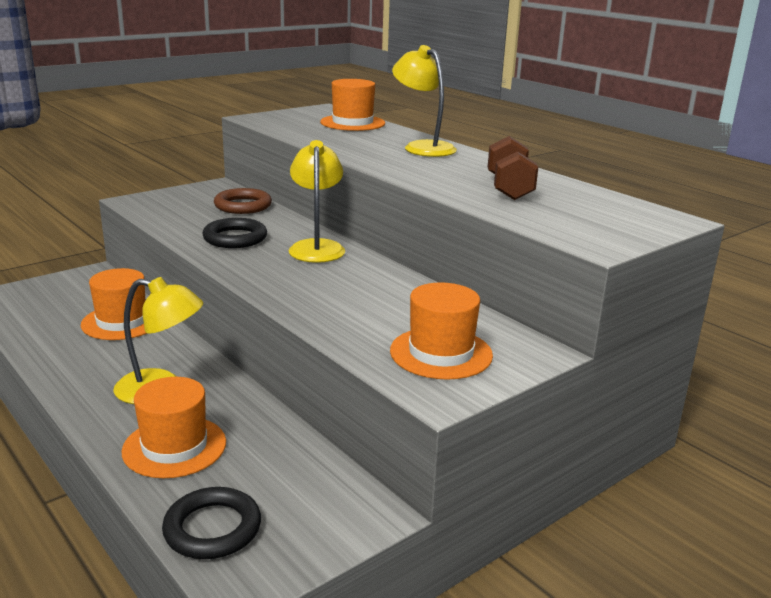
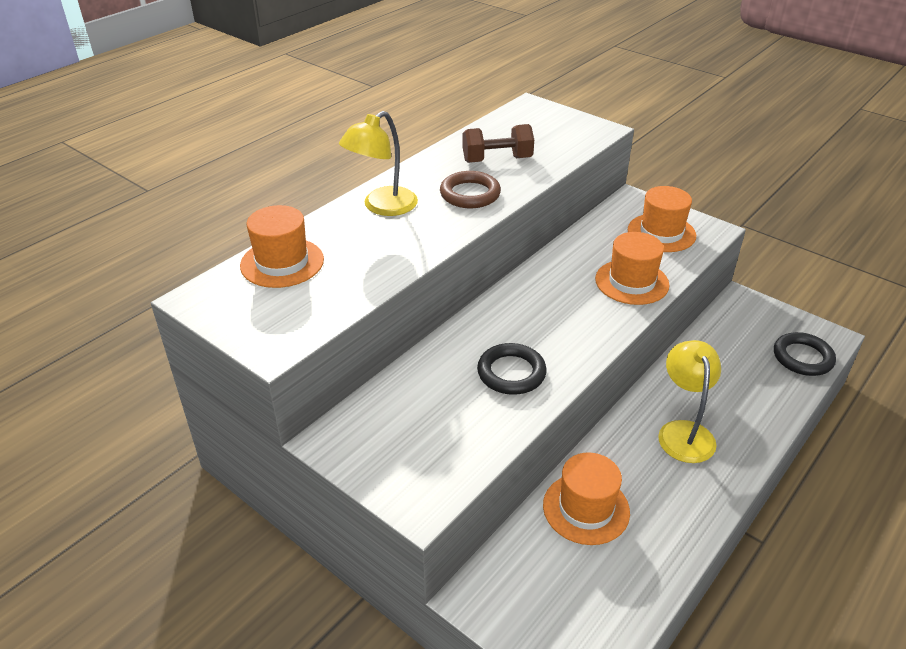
camera: 100 degrees left, 15 degrees up
orange hat [122,377,226,478] -> orange hat moved to [595,232,669,305]
brown ring [214,188,272,214] -> brown ring moved to [440,171,501,208]
yellow lamp [288,140,345,263] -> none

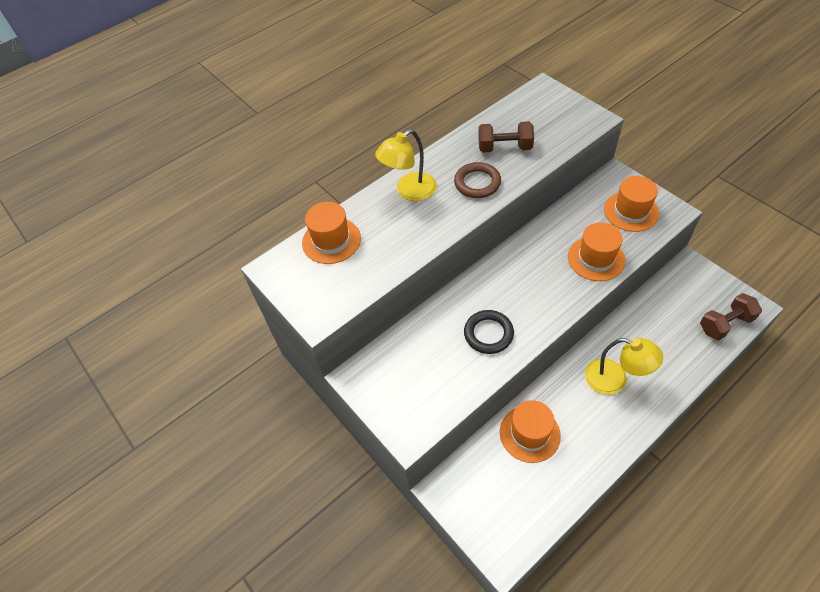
camera: 15 degrees right, 15 degrees up
yellow lamp [658,340,721,463] -> yellow lamp turned 105 degrees clockwise [585,338,663,395]
black ring [774,332,836,376] -> brown dumbbell [700,293,762,340]

